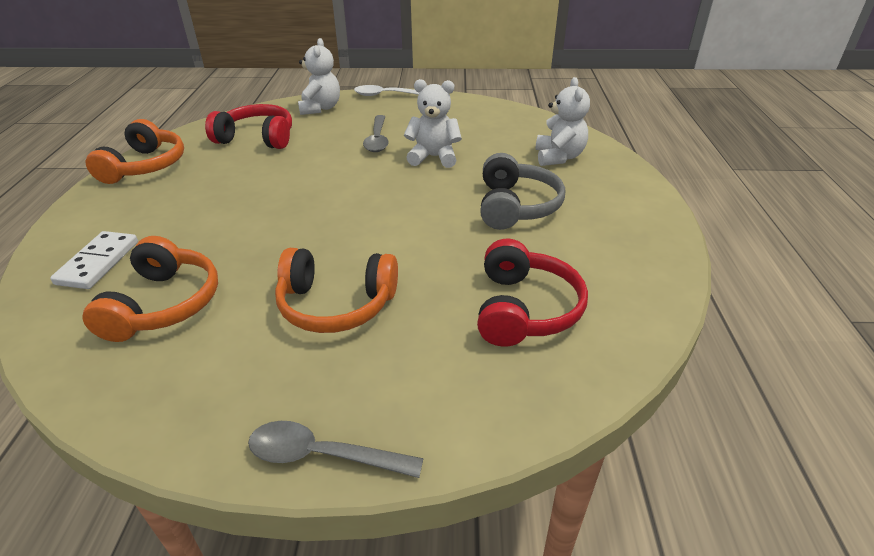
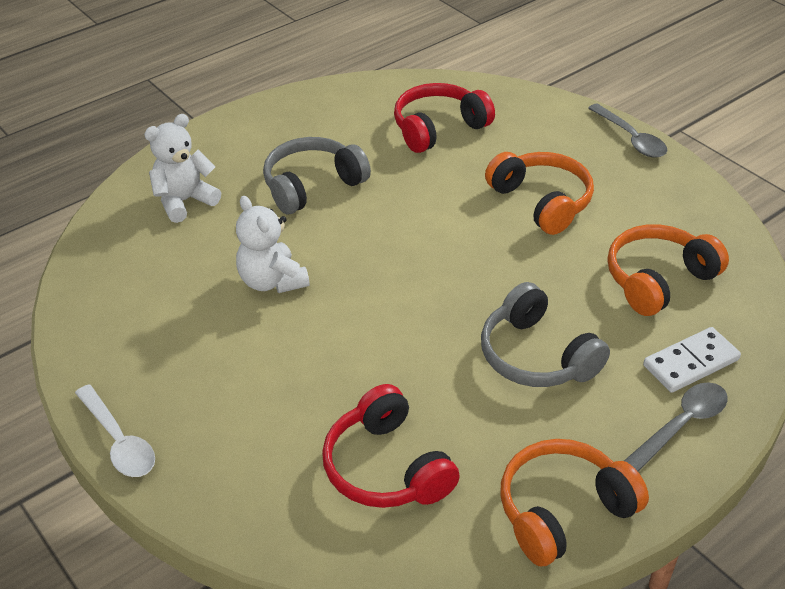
camera: 130 degrees left, 5 degrees up
white teddy bear [298,38,340,115] -> none
grey spoon [363,115,389,152] -> grey spoon moved to [624,382,728,472]
none -> grey headphones [481,282,610,387]

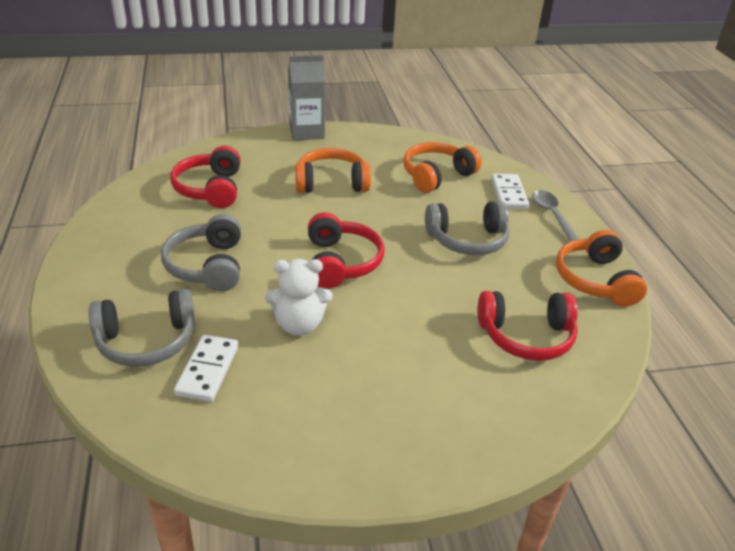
camera: 65 degrees left, 5 degrees down
white spoon [75,384,155,477] -> none
white teddy bear [144,114,221,223] -> grey headphones [89,289,195,367]
grey spoon [588,103,667,158] -> grey carton [288,55,326,140]
orange headphones [607,224,729,316] -> orange headphones turned 60 degrees clockwise [403,142,482,193]
none -> white domino [174,335,239,402]
none -> red headphones [308,212,385,288]

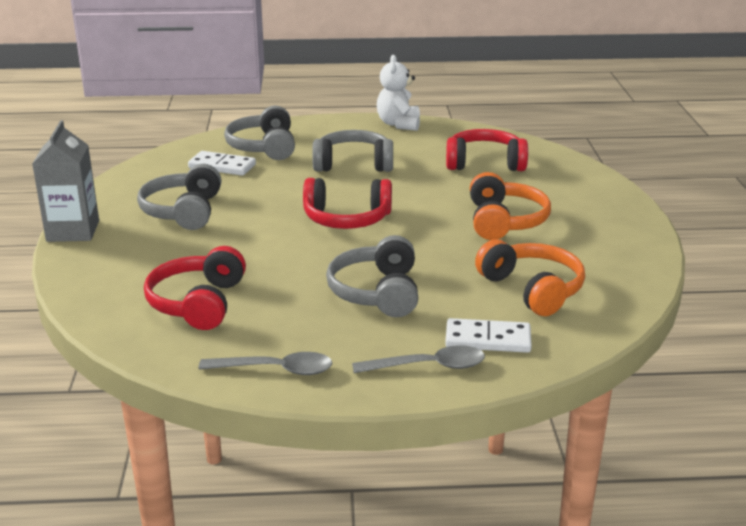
camera: 100 degrees right, 10 degrees down
white teddy bear [265,259,333,336] -> white teddy bear moved to [377,55,420,131]
grey carton [288,55,326,140] -> grey carton moved to [32,120,99,242]
orange headphones [556,229,647,307] -> grey spoon [198,352,332,375]
none -> grey headphones [137,164,221,230]

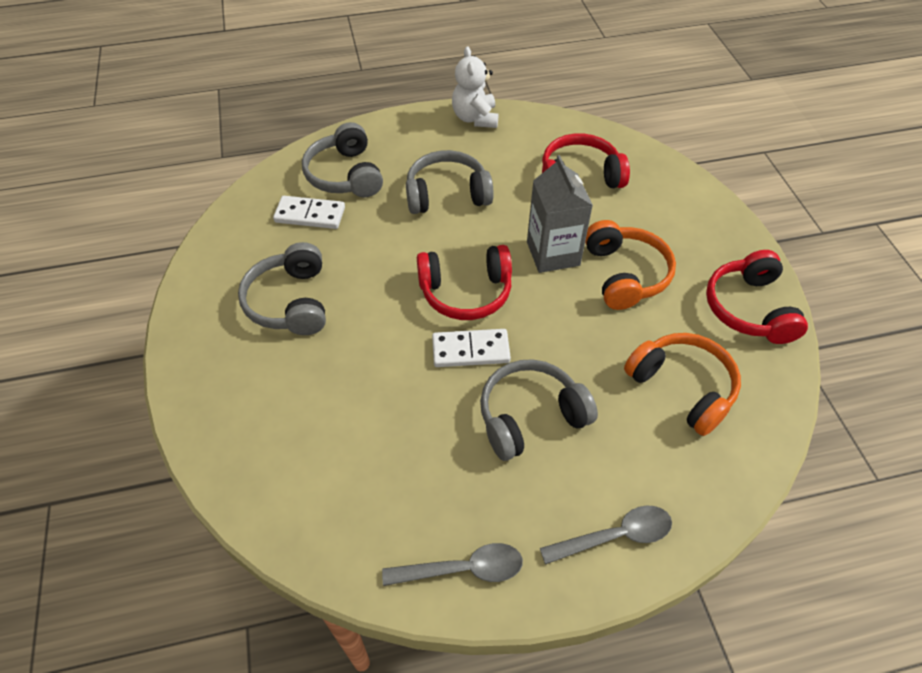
camera: 10 degrees left, 25 degrees up
grey carton [32,120,99,242] -> grey carton moved to [527,155,593,273]
red headphones [144,246,246,330] -> red headphones moved to [706,250,808,344]
grey headphones [326,235,418,317] -> grey headphones turned 75 degrees clockwise [480,359,598,461]
white domino [445,318,532,353] -> white domino moved to [432,329,511,367]

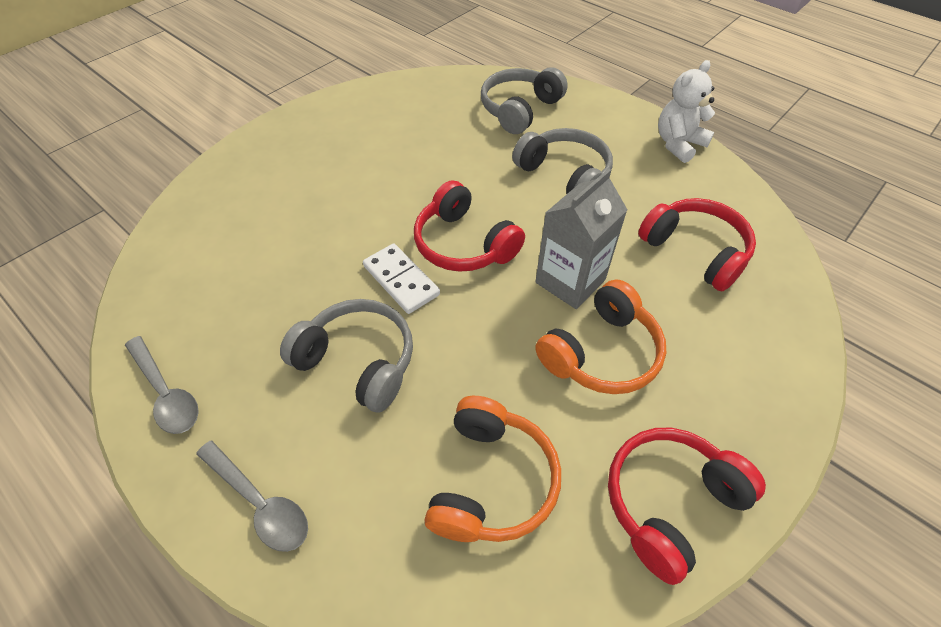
camera: 55 degrees right, 0 degrees up
grey headphones [238,242,326,335] -> none
white domino [273,196,345,229] -> none

